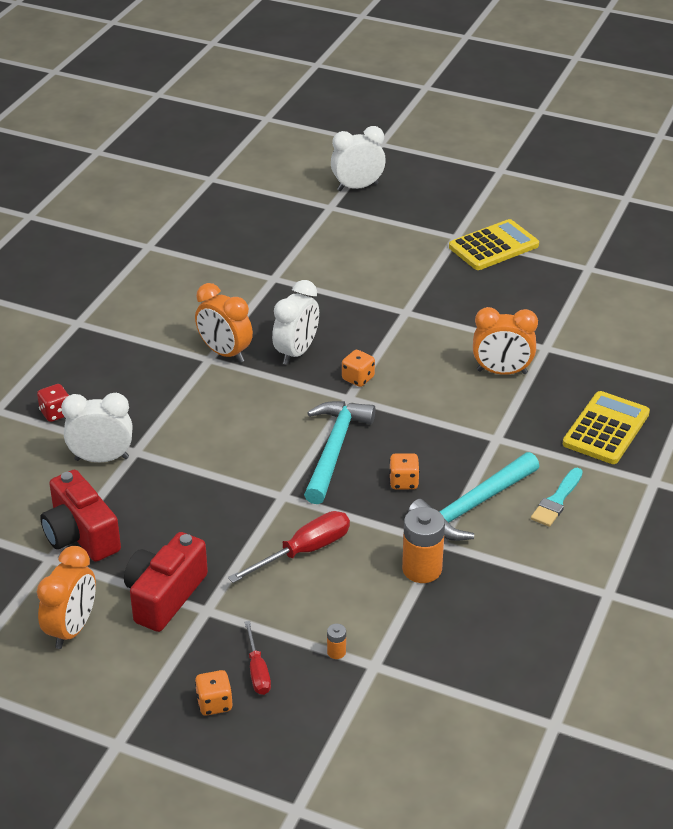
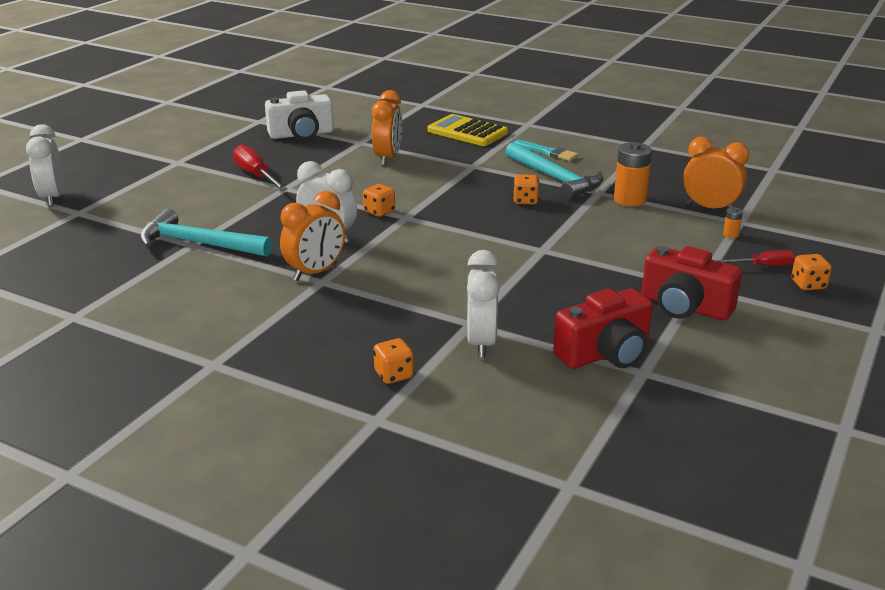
camera: 85 degrees left, 10 degrees down
red dice [37,384,69,422] -> orange dice [373,338,414,384]
orange clock [37,546,96,649] -> orange clock moved to [683,137,749,208]
red screwdriver [228,511,350,583] -> red screwdriver moved to [233,145,287,191]
turquoise hammer [304,401,376,504] -> turquoise hammer moved to [139,209,273,257]
yellow calculator [449,219,539,270] -> none
none -> white camera [265,90,334,140]

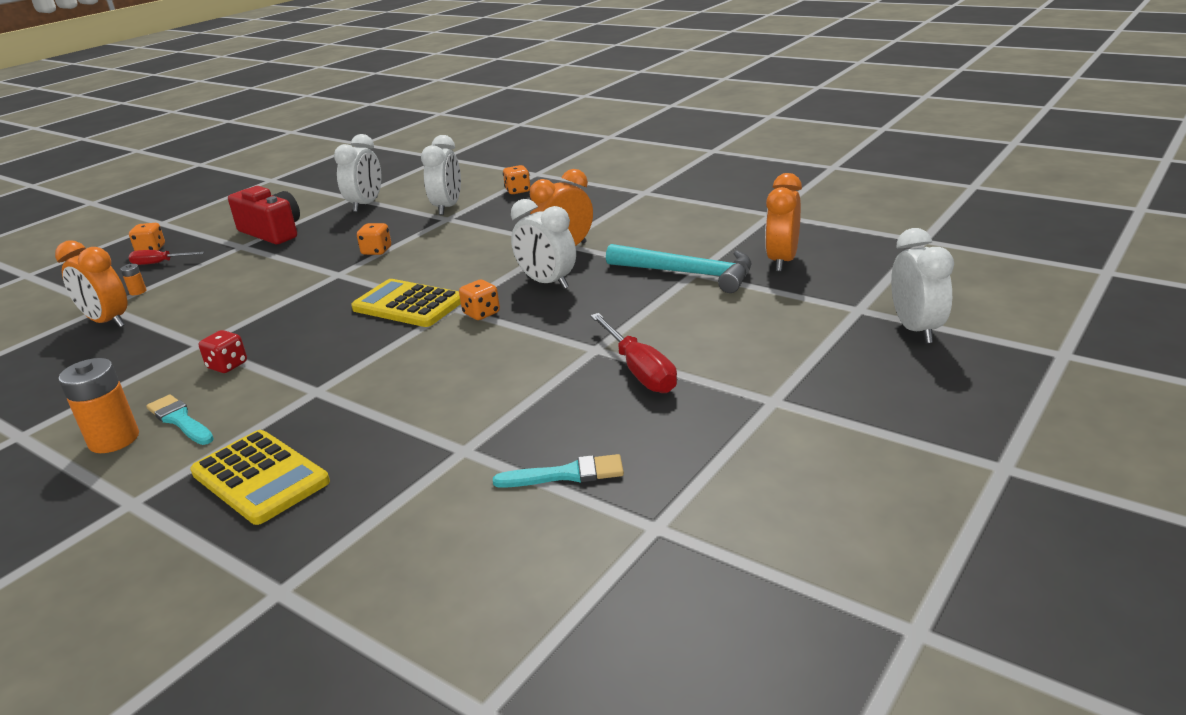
camera: 170 degrees left, 0 degrees up
white camera [265,90,334,140] -> turquoise brush [493,454,624,488]
orange clock [372,90,402,166] -> orange clock moved to [765,173,802,272]
turquoise hammer [505,142,603,199] -> red dice [199,330,247,373]
orange dice [513,174,539,204] -> orange dice moved to [357,223,391,255]
red camera [553,288,653,369] -> white clock [334,134,382,212]
orange battery [614,142,652,206] -> orange battery moved to [58,358,139,453]
none -> yellow calculator [351,279,461,327]

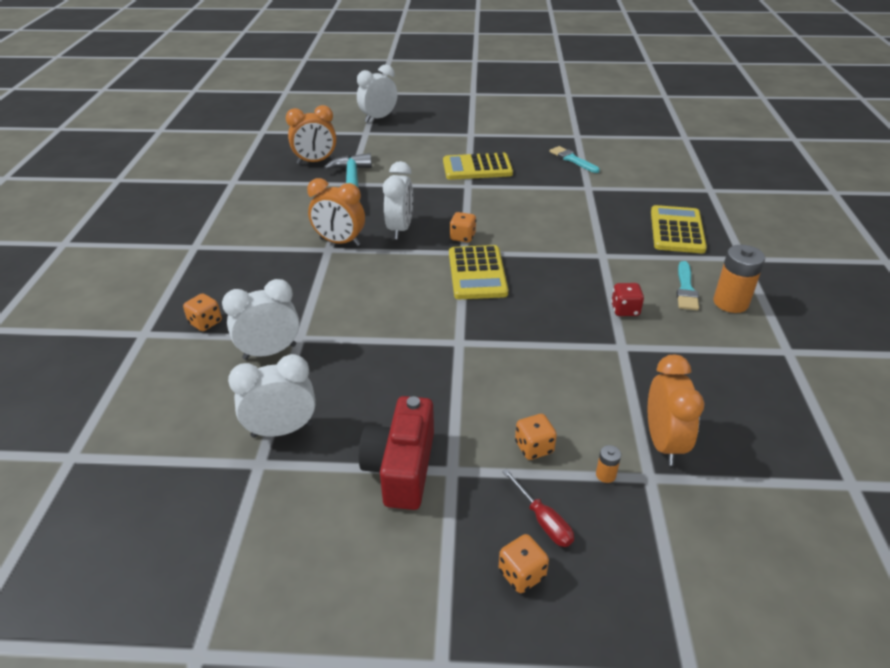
camera: 125 degrees left, 10 degrees up
orange dice [357,223,391,255] -> orange dice moved to [515,414,557,460]
red screwdriver [590,313,677,393] -> yellow calculator [443,153,513,180]

